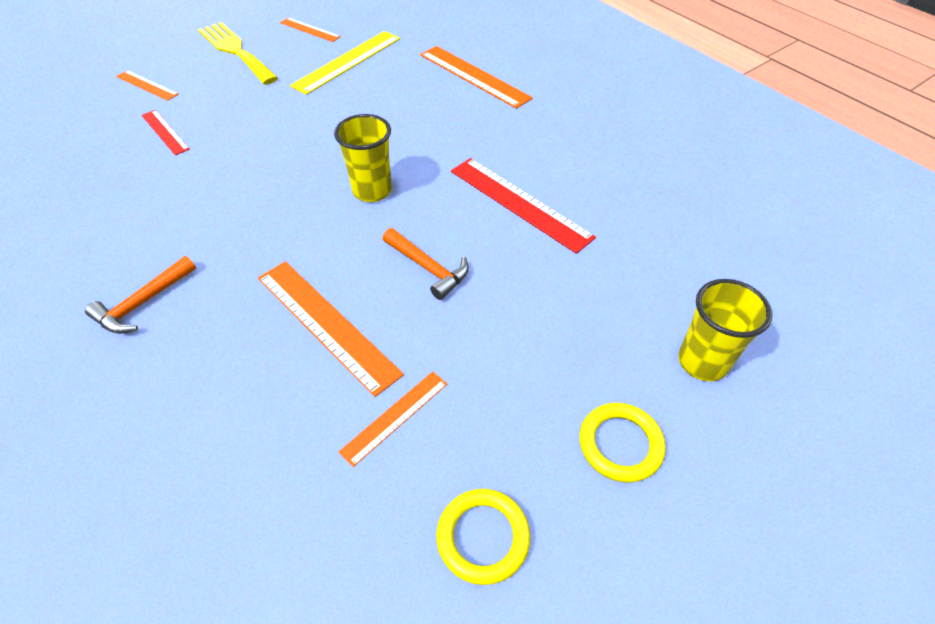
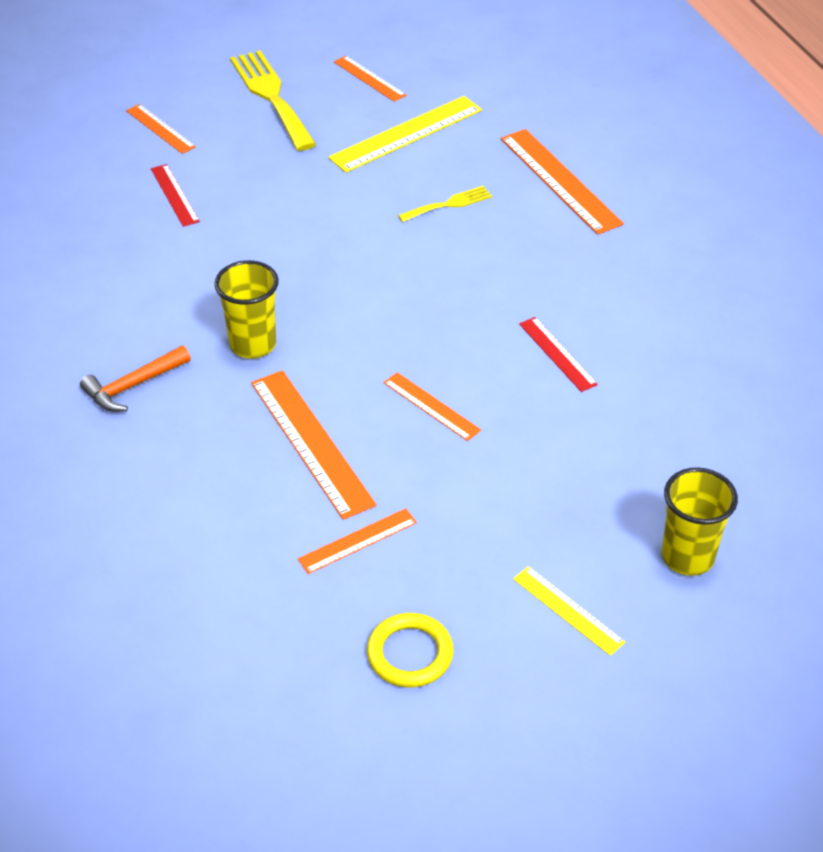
camera: 15 degrees right, 5 degrees down
yellow cup [334,114,392,202] -> yellow cup moved to [214,260,279,359]
orange hammer [383,228,469,300] -> orange ruler [383,372,481,441]
red ruler [451,158,596,254] -> red ruler [519,317,598,392], size x0.57
yellow ring [579,403,666,483] -> yellow ruler [513,566,625,656]
none -> yellow fork [398,186,492,222]

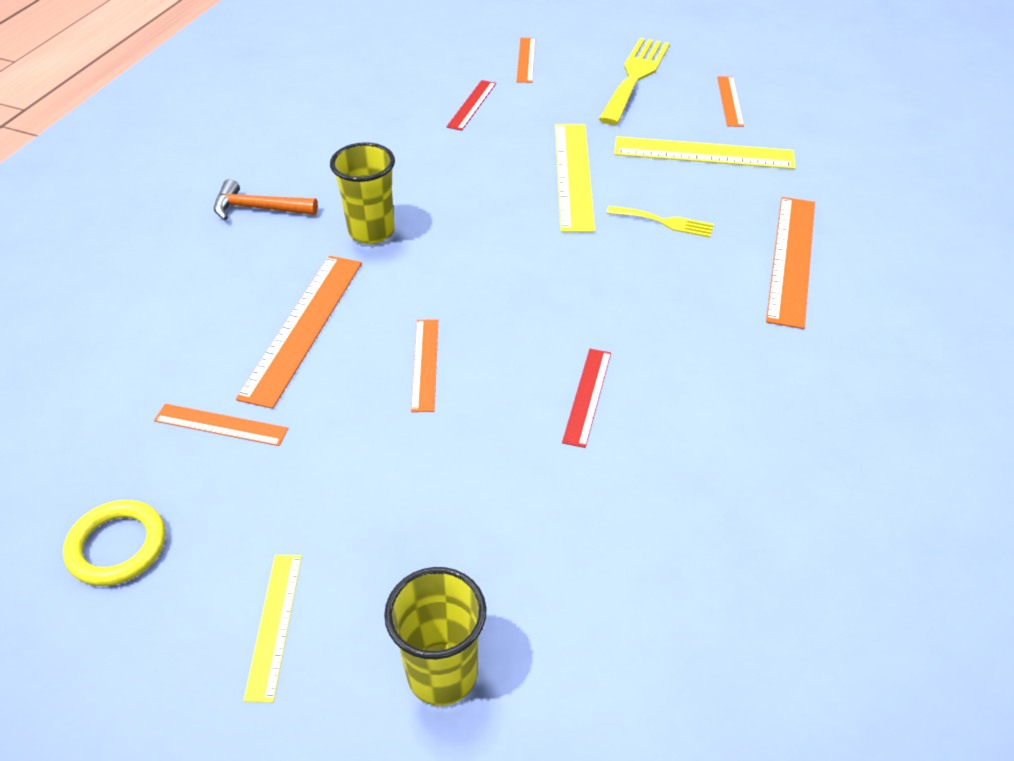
camera: 45 degrees right, 0 degrees up
none -> yellow ruler [555,124,595,232]

